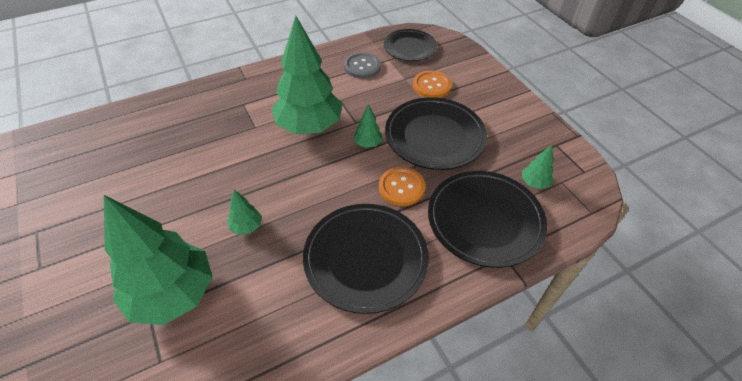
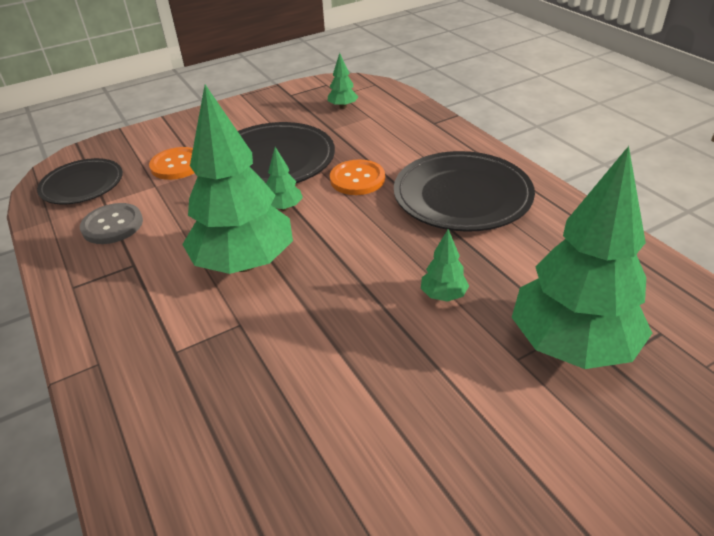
camera: 90 degrees left, 10 degrees down
black plate [428,171,547,268] -> none

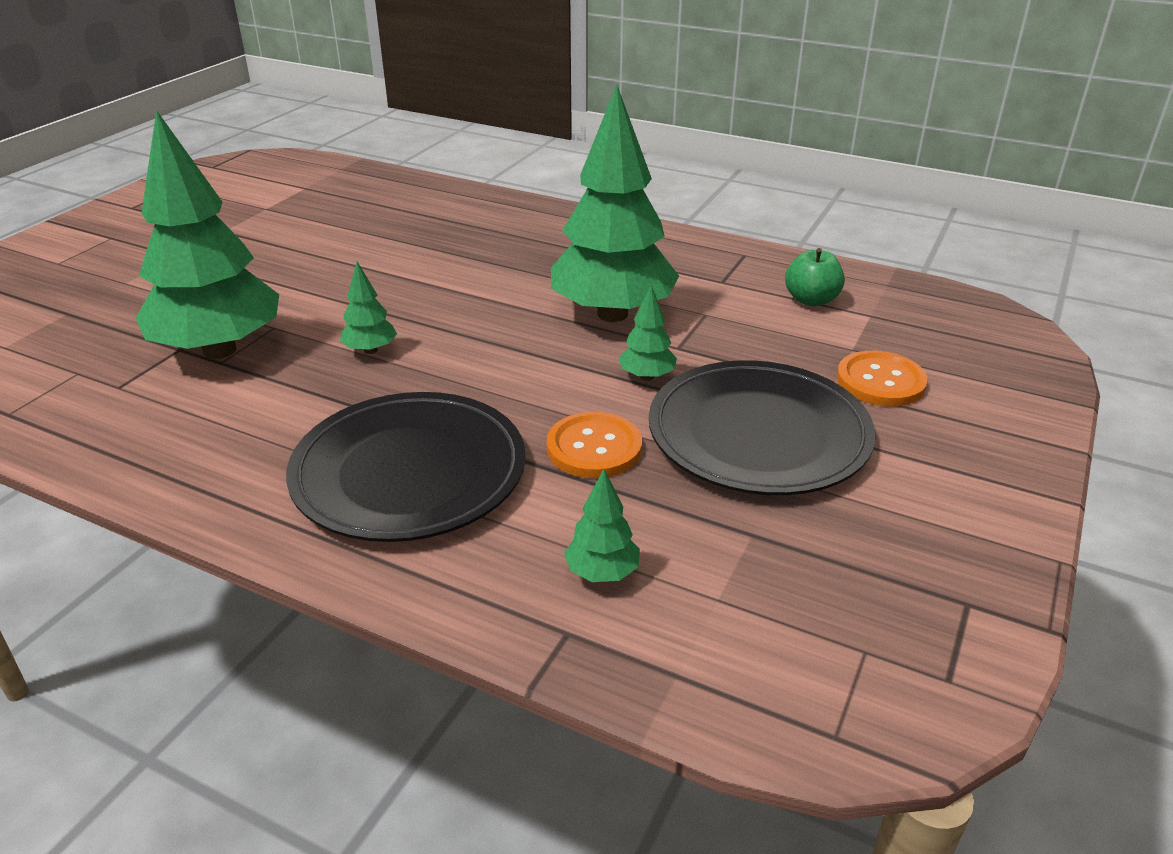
camera: 145 degrees right, 5 degrees down
black plate [37,158,123,204] -> none
grey button [80,203,143,244] -> green apple [785,248,845,306]
green tree [328,53,358,109] -> green tree moved to [564,469,640,582]

